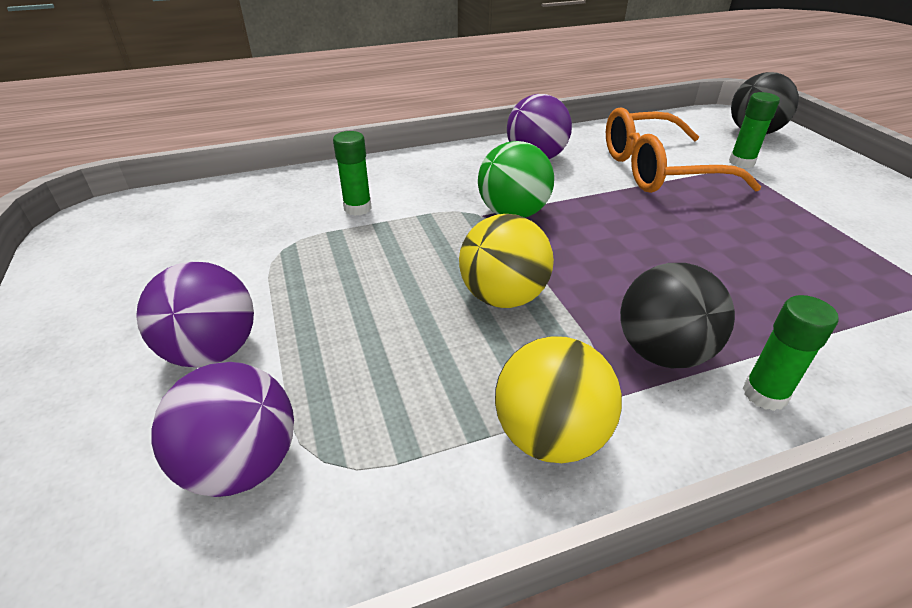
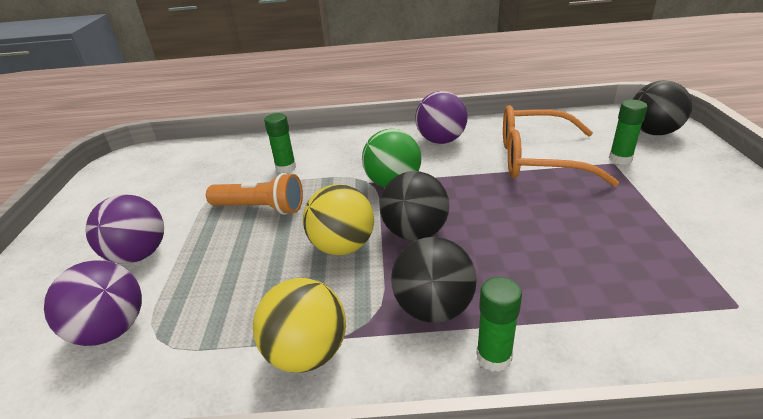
camera: 20 degrees right, 5 degrees down
none -> orange flashlight [206,173,303,215]
none -> black ball [380,171,449,241]

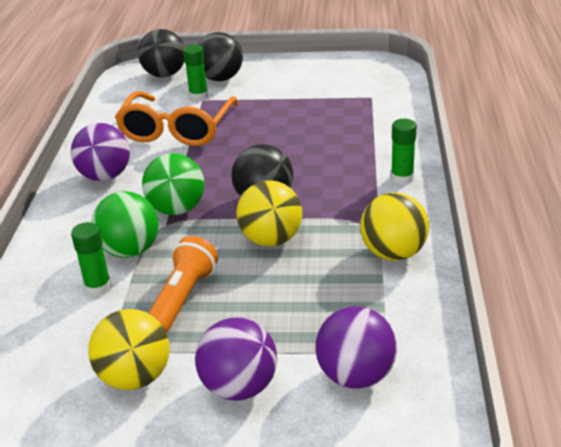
camera: 85 degrees left, 0 degrees up
black ball [391,237,477,323] -> black ball moved to [198,32,243,81]
none -> yellow ball [88,309,170,390]
none -> green ball [91,191,159,258]

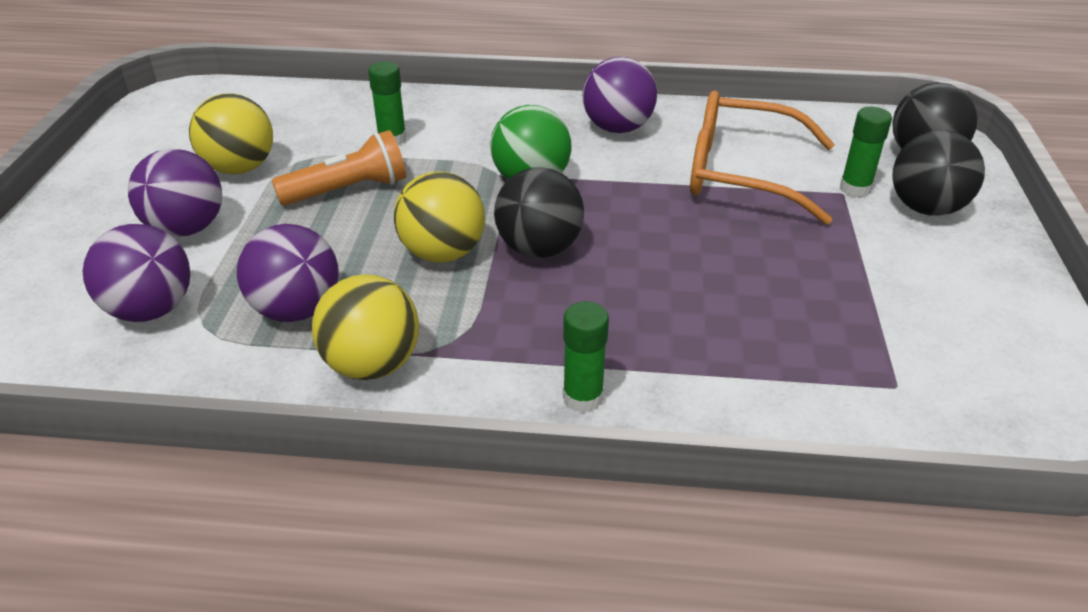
camera: 90 degrees right, 5 degrees up
green ball [91,191,159,258] -> none
orange flashlight [148,236,218,333] -> orange flashlight turned 45 degrees counterclockwise [272,130,406,206]
none -> purple ball [237,224,339,322]

